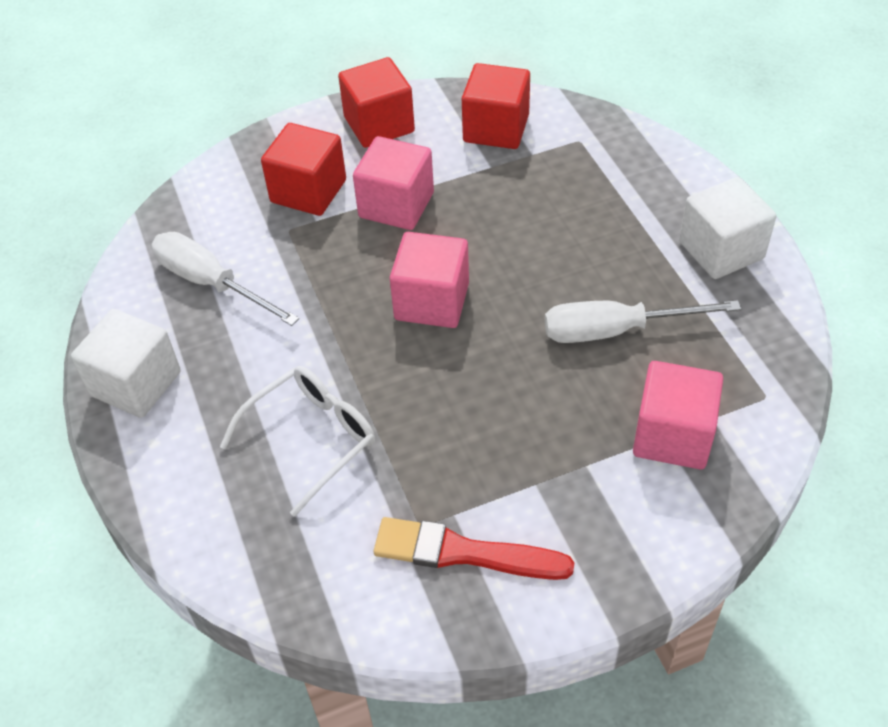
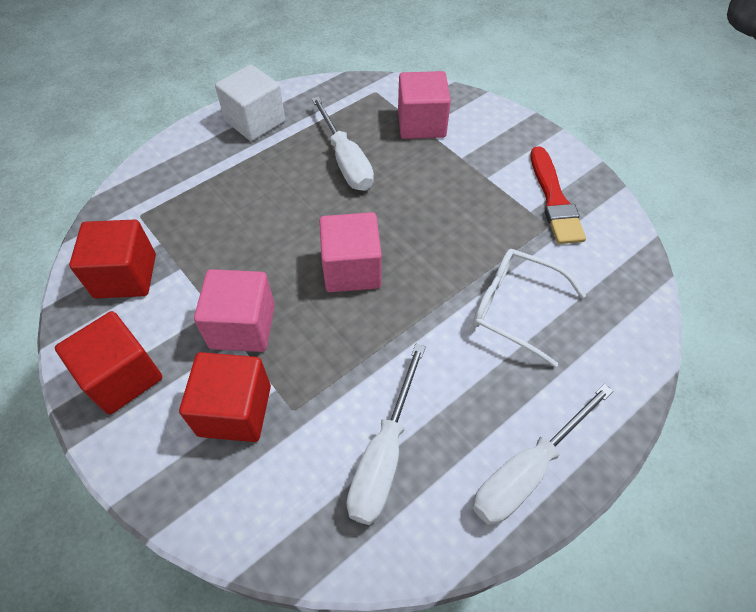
camera: 110 degrees left, 5 degrees up
white cube [71,309,181,418] -> white screwdriver [473,384,613,525]

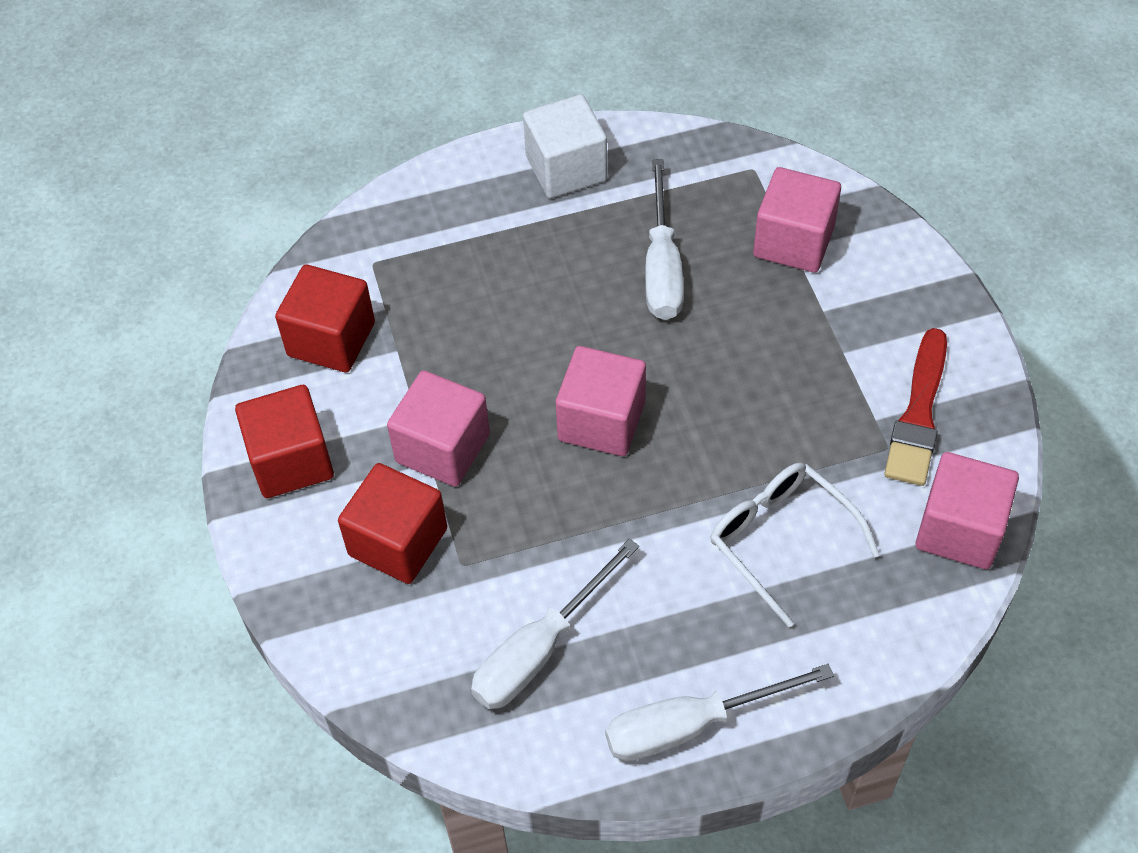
camera: 25 degrees right, 0 degrees up
none -> pink cube [916,452,1019,569]

